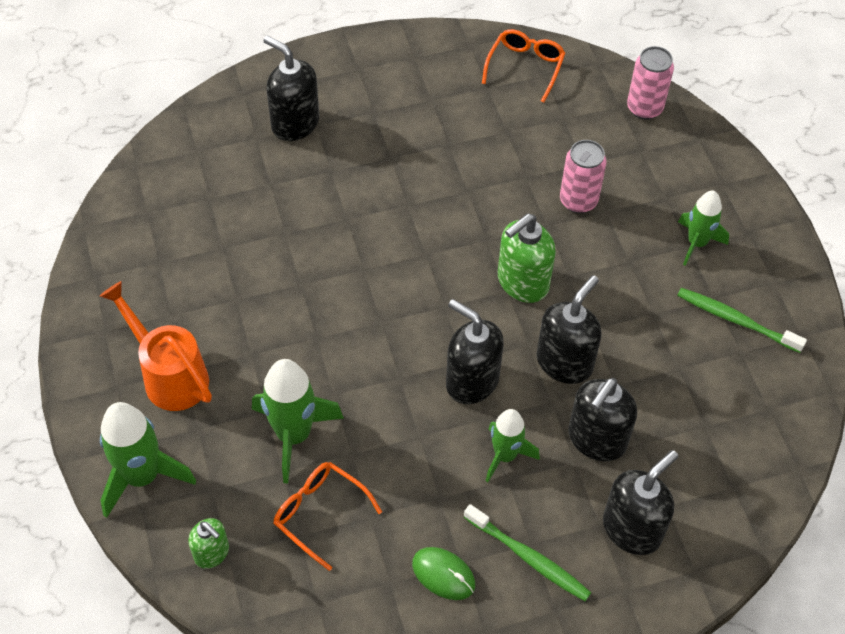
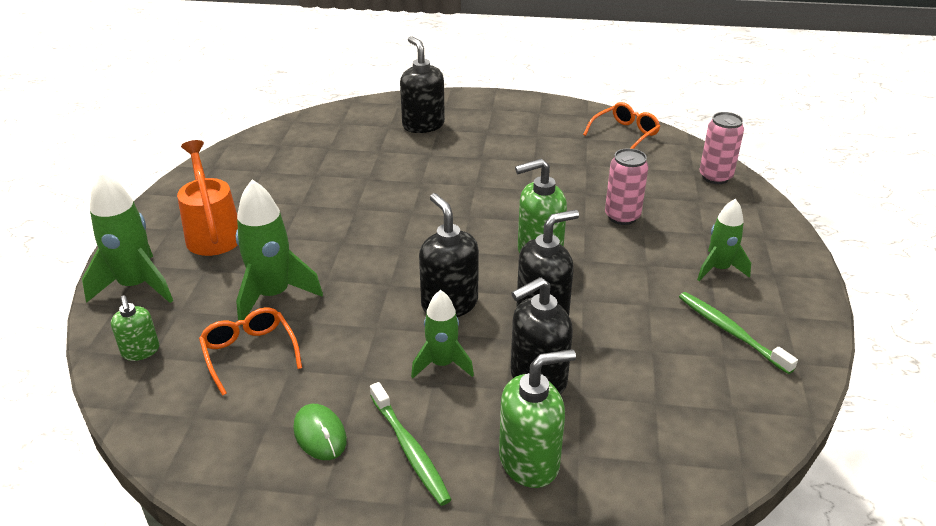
camera: 25 degrees right, 20 degrees down
black soap dispenser [603,450,679,555] -> green soap dispenser [499,349,576,488]

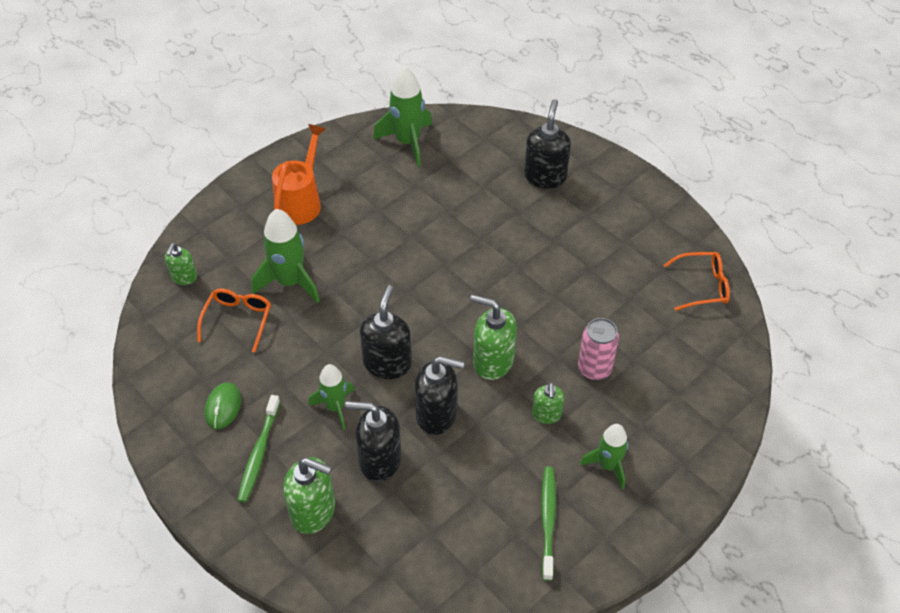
camera: 40 degrees right, 15 degrees up
green rocket [82,171,173,303] -> green rocket moved to [373,66,432,167]
pink can [699,112,744,184] -> none
none -> green soap dispenser [532,382,564,424]

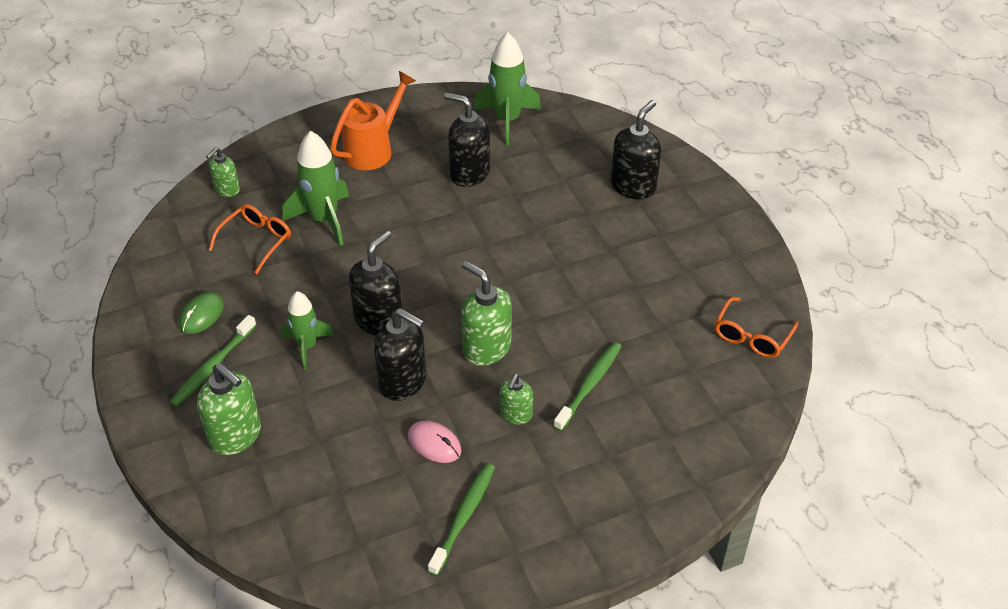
camera: 20 degrees right, 5 degrees down
black soap dispenser [345,401,401,482] -> black soap dispenser moved to [444,92,490,187]
pink can [578,318,619,381] -> green toothbrush [553,342,622,431]
green rocket [580,424,628,489] -> none
orange glasses [664,252,730,311] -> orange glasses turned 105 degrees clockwise [715,297,798,358]
none -> pink mouse [408,421,461,463]

